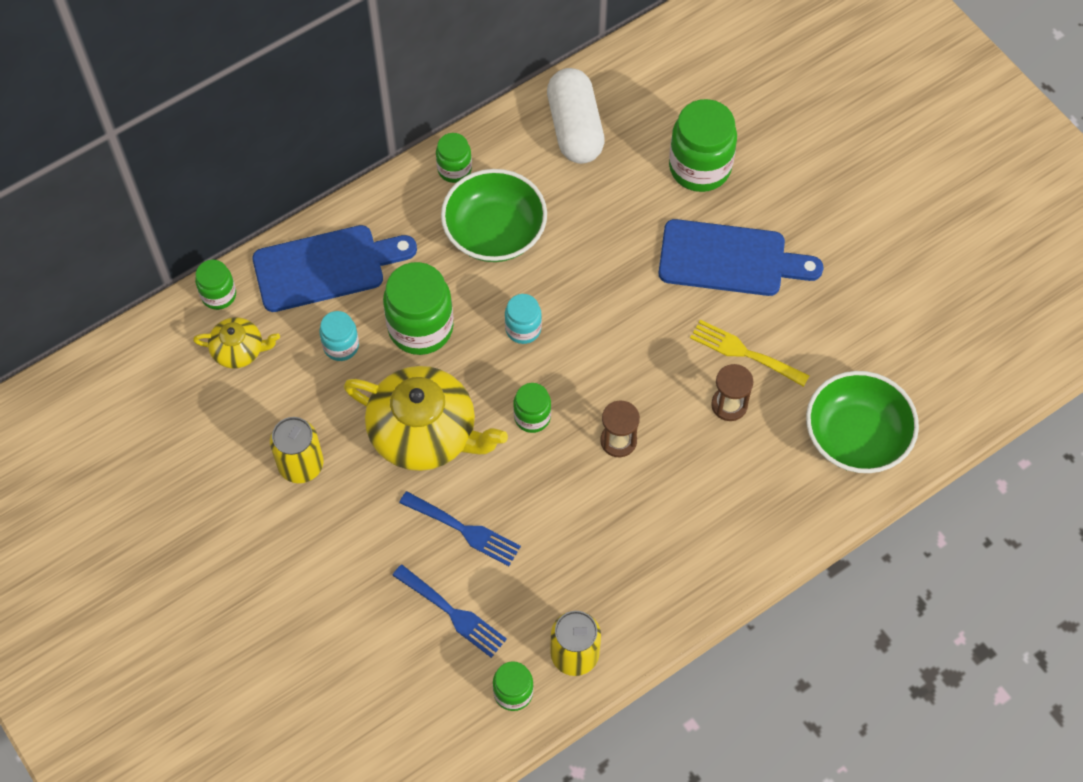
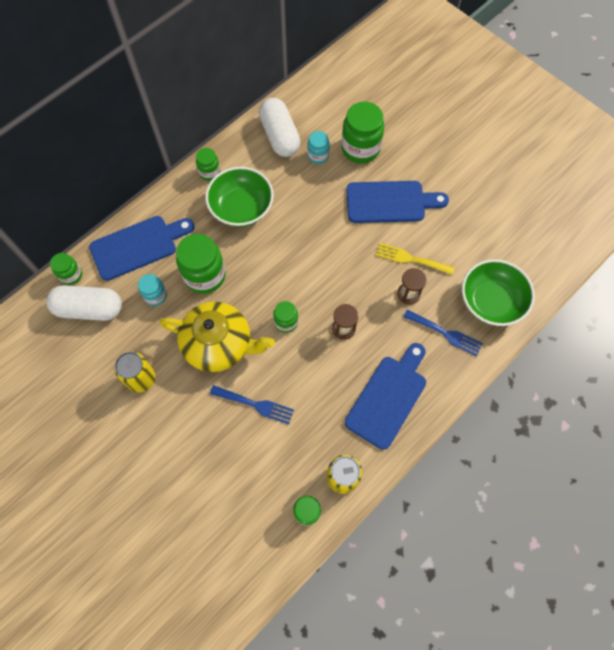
camera: 10 degrees left, 5 degrees up
yellow teapot [193,317,280,368] -> white capsule [46,285,122,321]
blue fork [392,564,507,658] -> blue fork moved to [403,310,483,356]
turquoise jar [505,294,542,344] -> turquoise jar moved to [307,131,330,164]
none -> blue cutting board [345,343,426,450]

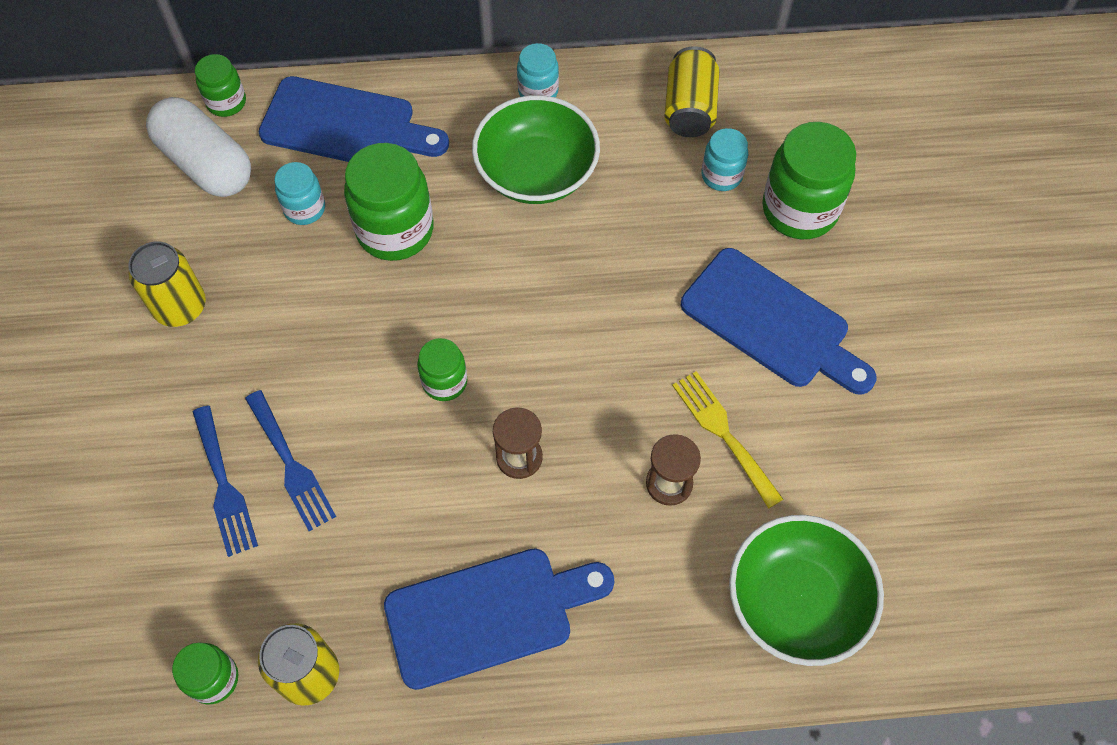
camera: 40 degrees right, 5 degrees down
yellow teapot [160,301,275,372] -> none
green jar [196,148,220,181] -> turquoise jar [517,43,559,98]
white capsule [259,98,300,157] -> yellow can [664,46,719,137]
blue fork [403,310,483,356] -> blue fork moved to [193,406,258,557]

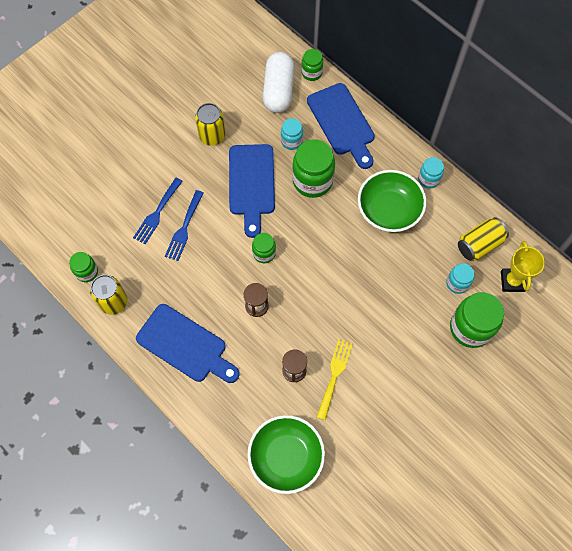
camera: 50 degrees right, 5 degrees up
blue cutting board [681,248,877,395] -> blue cutting board moved to [229,144,275,238]
none -> yellow trophy [501,241,545,292]

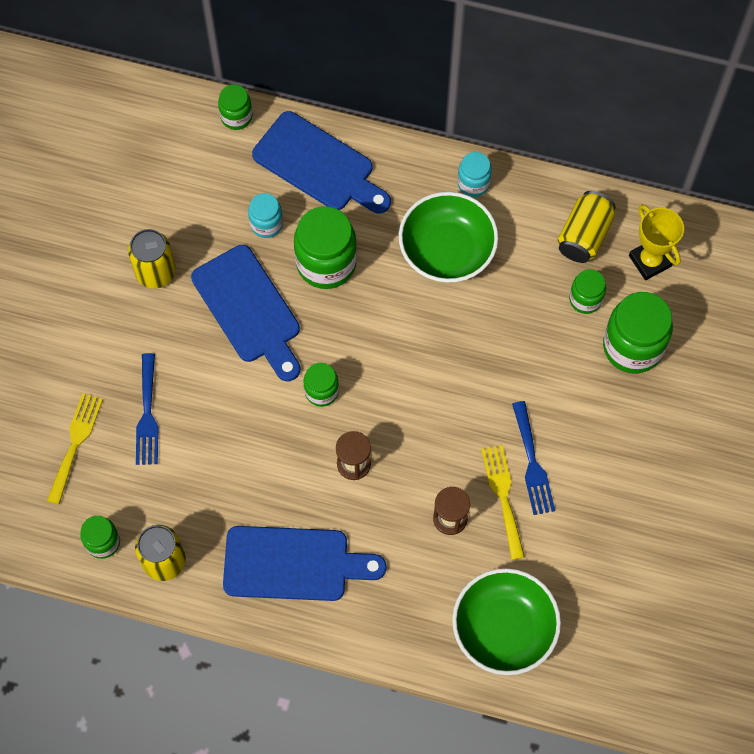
camera: 30 degrees left, 0 degrees up
blue fork [165,190,204,261] -> blue fork moved to [512,401,555,515]
white capsule [263,52,294,113] -> none
turquoise jar [446,263,474,294] -> green jar [569,269,606,314]
none -> yellow fork [47,393,103,505]

